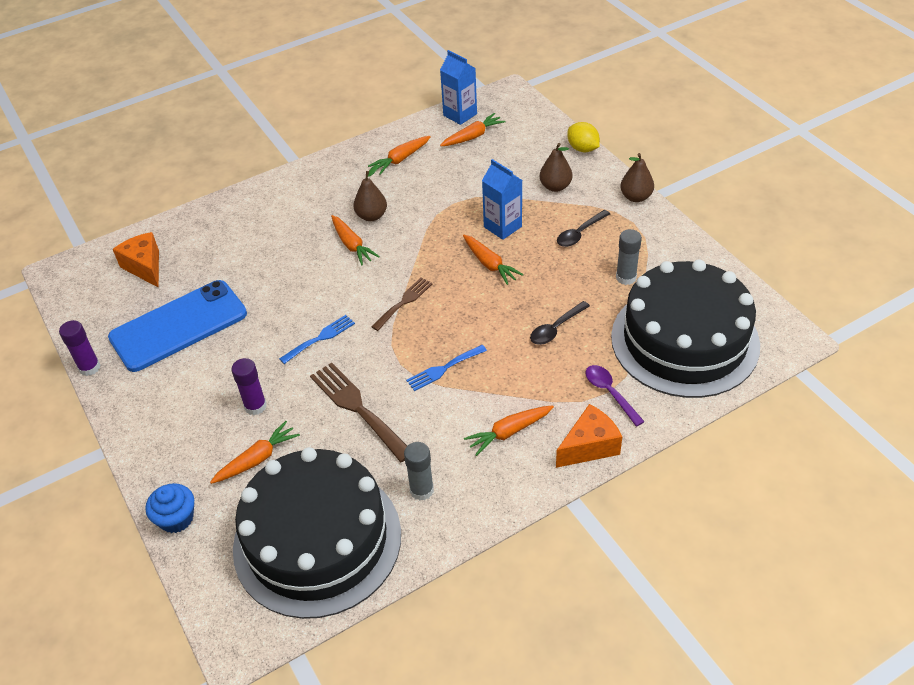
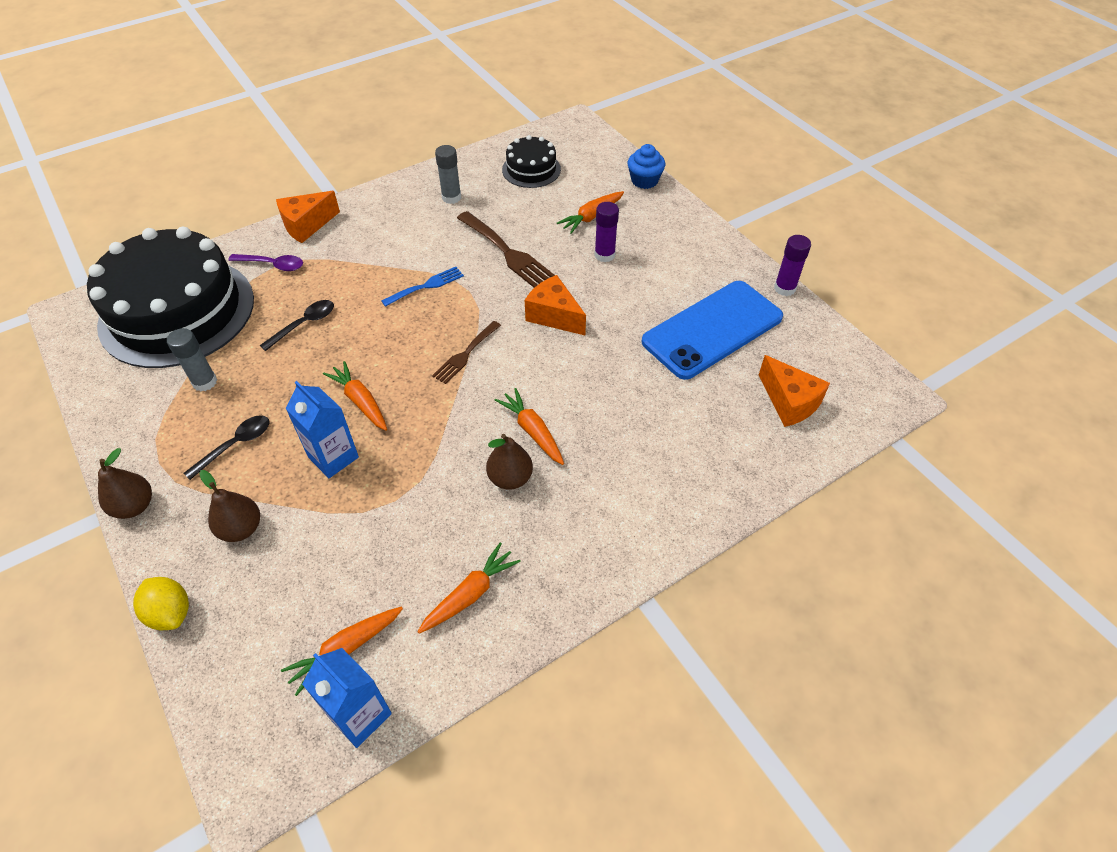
camera: 175 degrees right, 5 degrees up
black cake [233,447,401,619] -> black cake [502,135,561,188], size x0.46
blue fork [279,315,355,364] -> orange cheese [525,275,586,335]
orange carrot [464,405,554,456] -> none
purple spoon [586,365,645,427] -> purple spoon turned 45 degrees counterclockwise [228,254,303,271]

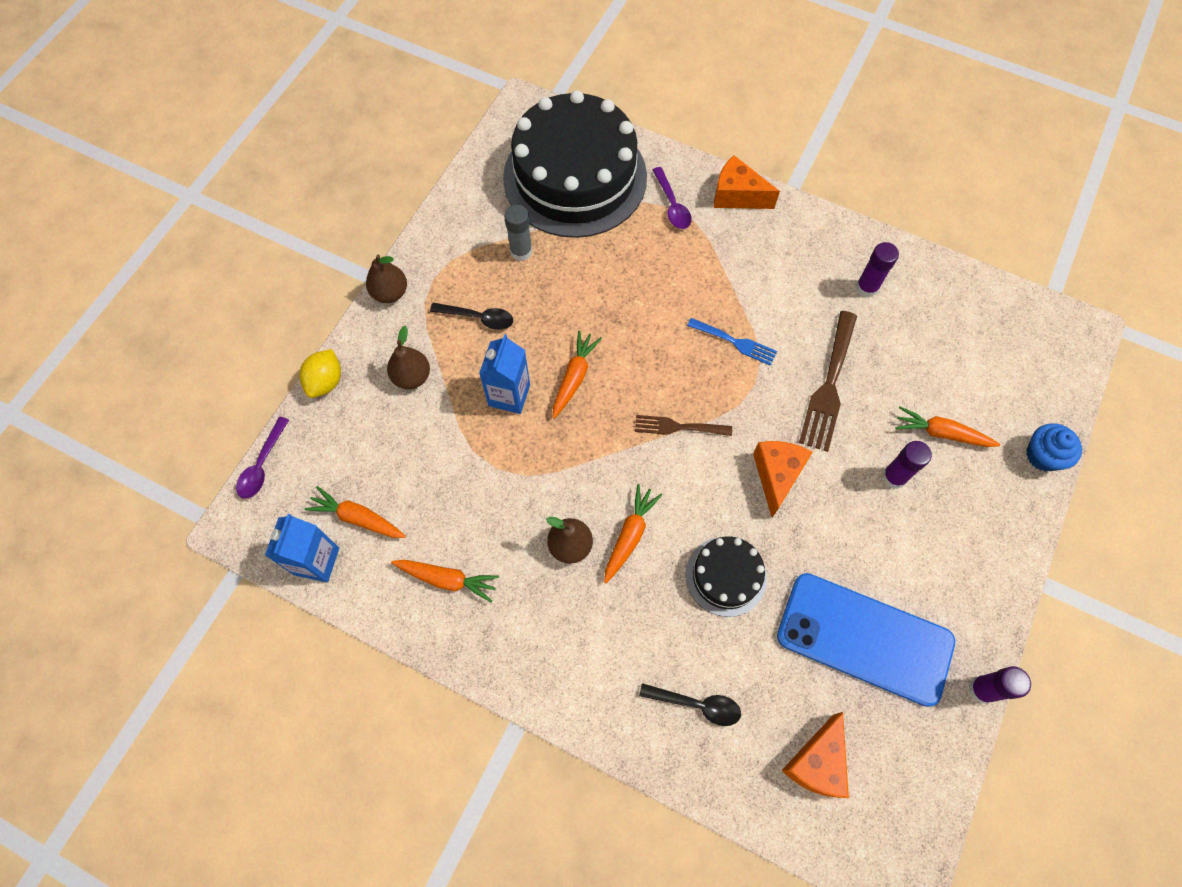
camera: 60 degrees right, 15 degrees up
black spoon [260,300,334,351] -> black spoon moved to [639,683,741,726]
grey glue stick [435,145,461,204] -> purple glue stick [856,242,899,298]
black cake [502,135,561,188] -> black cake moved to [686,536,767,617]
none -> purple spoon [236,417,289,499]

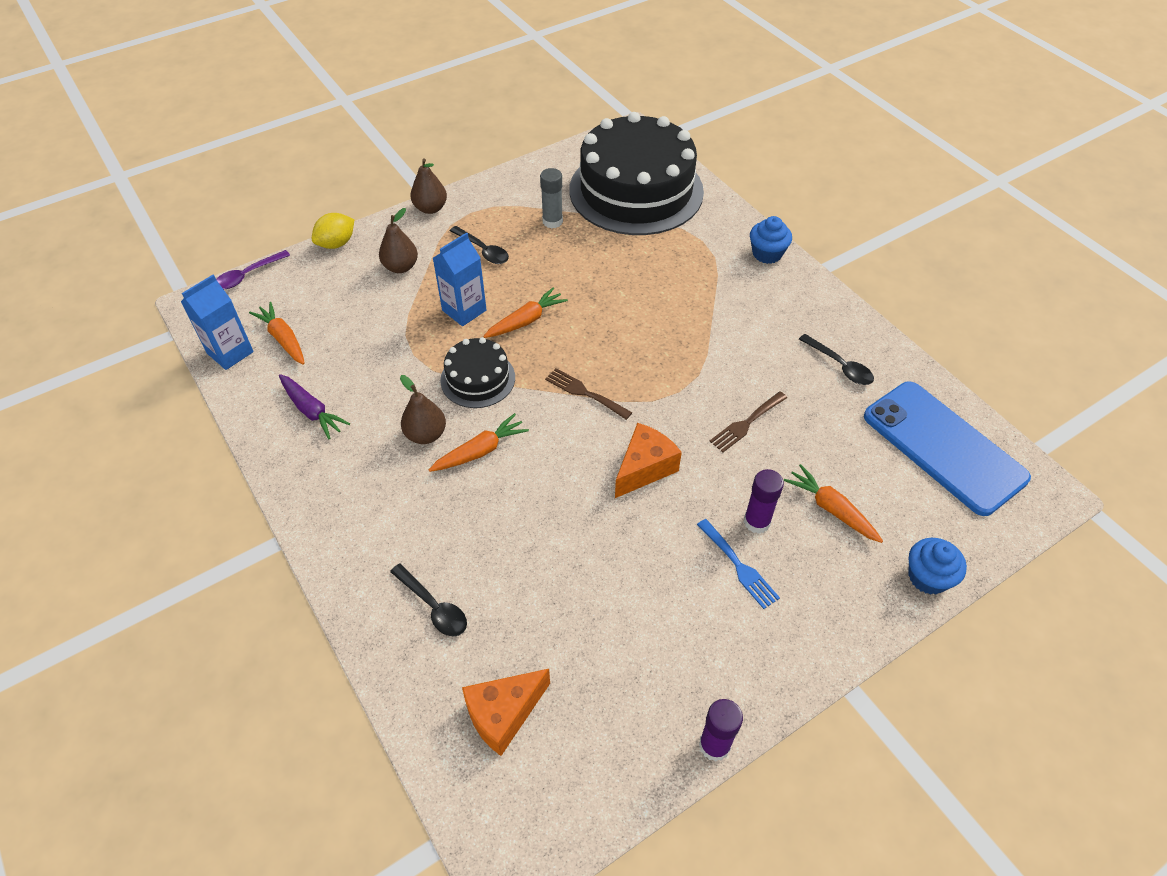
camera: 30 degrees right, 15 degrees down
orange carrot [391,560,499,602] -> purple carrot [279,374,350,439]
purple spoon [653,167,692,229] -> none
black cake [686,536,767,617] -> black cake moved to [440,337,515,408]
blue fork [687,318,777,366] -> blue fork moved to [697,519,780,609]
orange cheese [714,155,780,209] -> blue cupcake [750,216,792,264]
blue phone [777,573,955,707] -> blue phone moved to [864,381,1031,516]
brown fork [799,311,857,452] -> brown fork [709,391,787,452], size x0.61
purple glue stick [856,242,899,298] -> black spoon [799,334,874,385]

